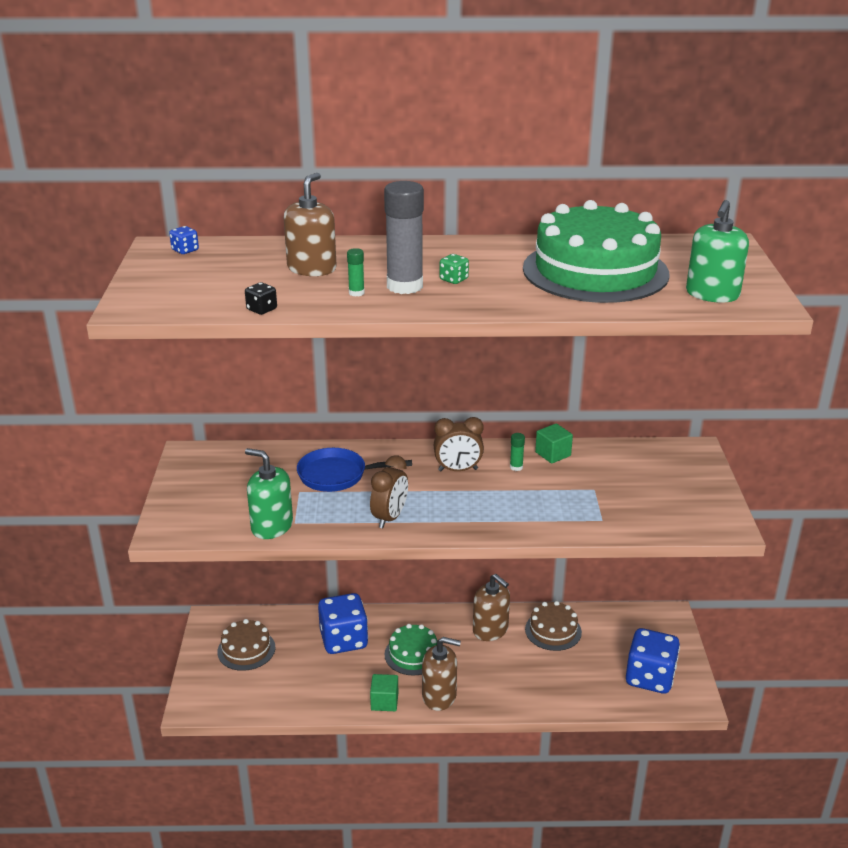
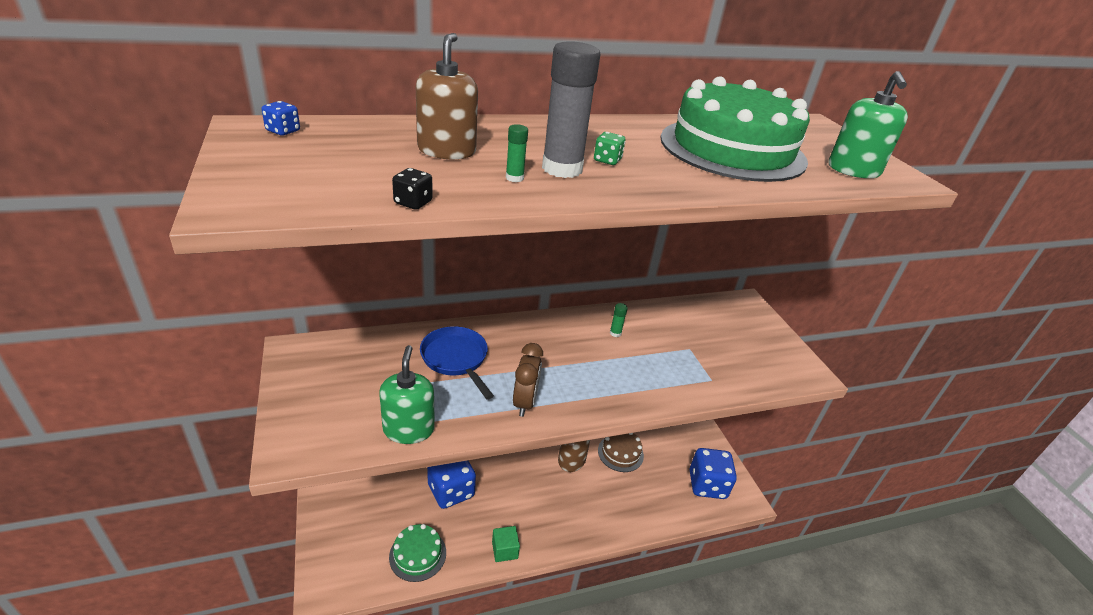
camera: 20 degrees left, 5 degrees up
brown cake [217,619,275,671] -> none
green soap dispenser [245,448,293,539] -> green soap dispenser turned 75 degrees clockwise [379,345,435,444]
blue pan [297,448,412,492] -> blue pan turned 75 degrees clockwise [420,326,494,400]
green cake [385,624,437,676] -> green cake moved to [389,524,446,582]
brown soap dispenser [422,637,461,711] -> none
brown clock [434,417,484,471] -> none
green cube [535,424,573,464] -> none

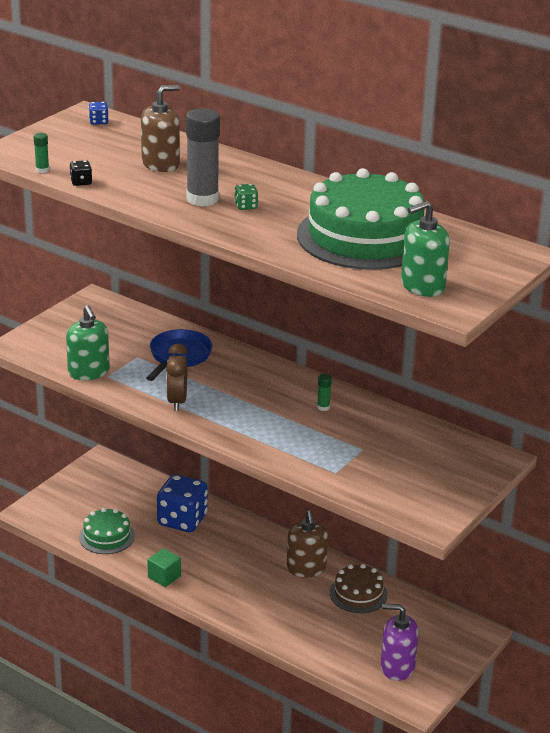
camera: 55 degrees right, 5 degrees down
green soap dispenser [379,345,435,444] -> green soap dispenser turned 105 degrees clockwise [66,305,110,380]
green glue stick [506,124,528,182] -> green glue stick moved to [34,133,49,173]
brown clock [513,343,543,417] -> brown clock turned 120 degrees clockwise [166,344,188,411]
blue dice [690,448,737,499] -> purple soap dispenser [381,604,419,681]

